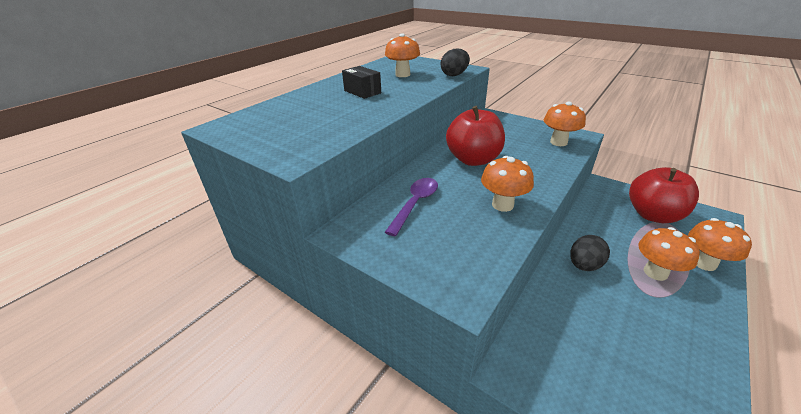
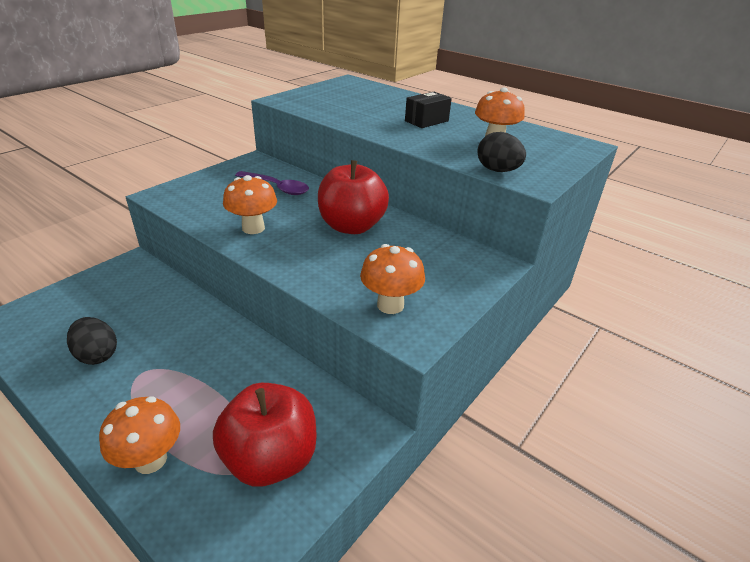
camera: 90 degrees right, 0 degrees up
black egg [570,235,610,271] -> black egg moved to [67,317,117,365]
orange mushroom [638,227,700,281] -> none

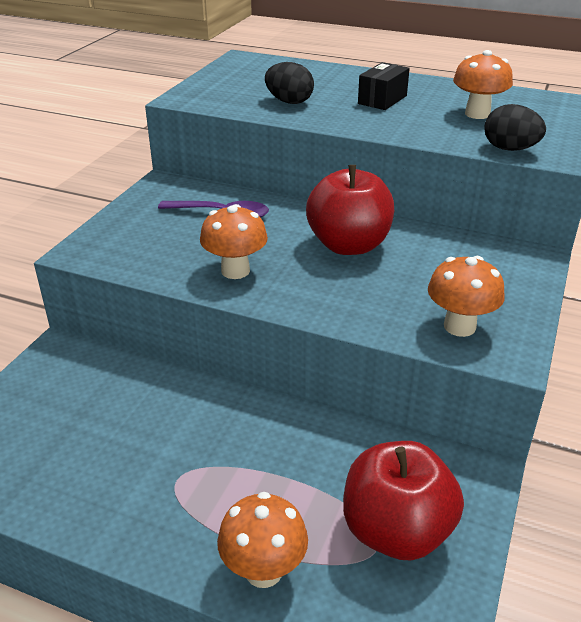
camera: 15 degrees left, 0 degrees up
black egg [67,317,117,365] -> black egg moved to [265,62,314,104]

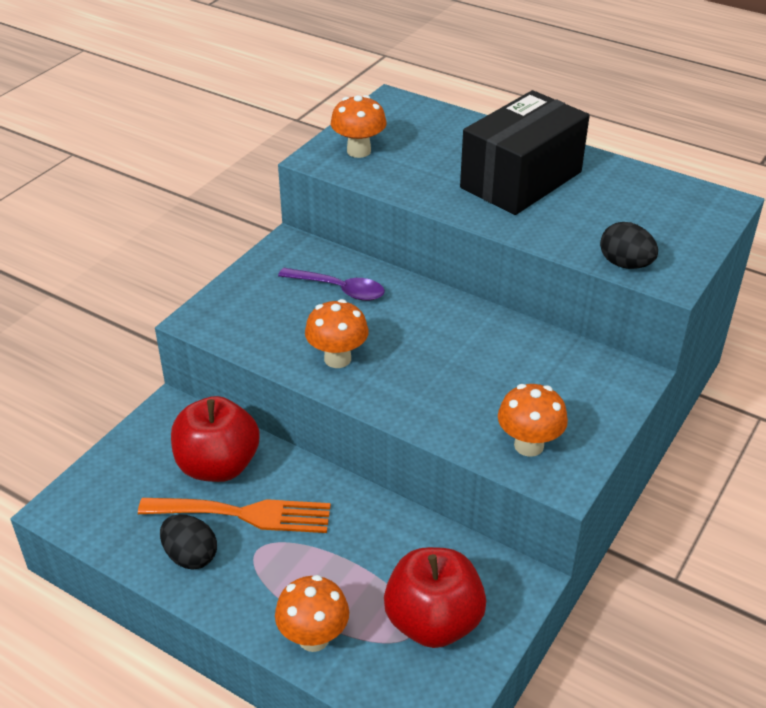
camera: 10 degrees right, 5 degrees up
black egg [265,62,314,104] -> black egg moved to [160,514,217,570]
red apple [306,165,394,255] -> red apple moved to [171,396,260,482]
black box [358,62,410,110] -> black box [460,90,590,215], size x2.18
orange mushroom [453,50,513,119] -> orange mushroom moved to [331,95,387,158]
none -> orange fork [138,498,331,533]

